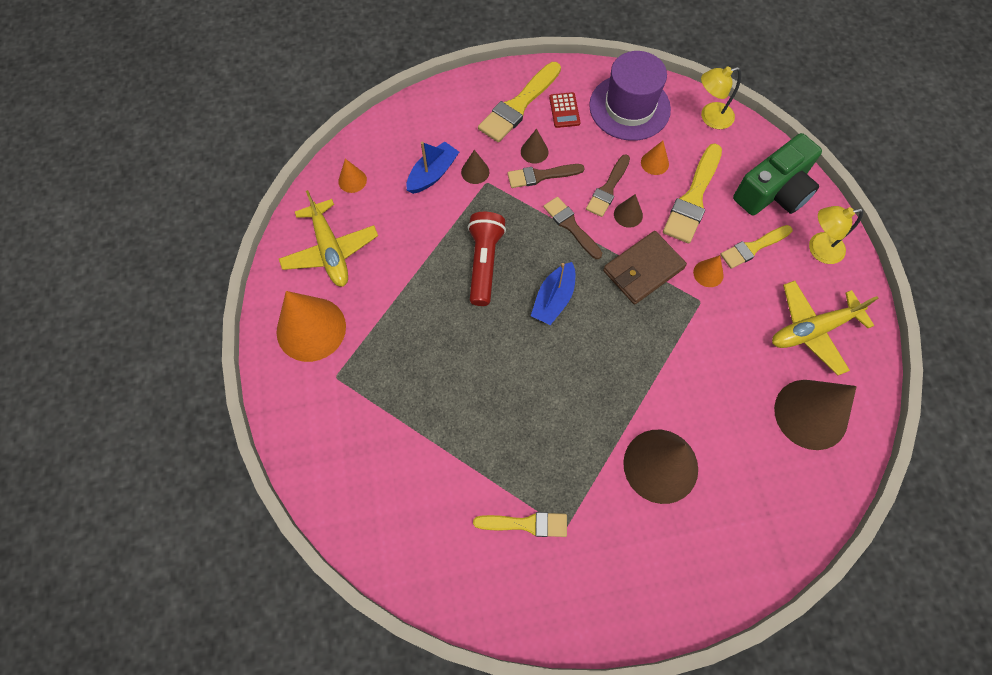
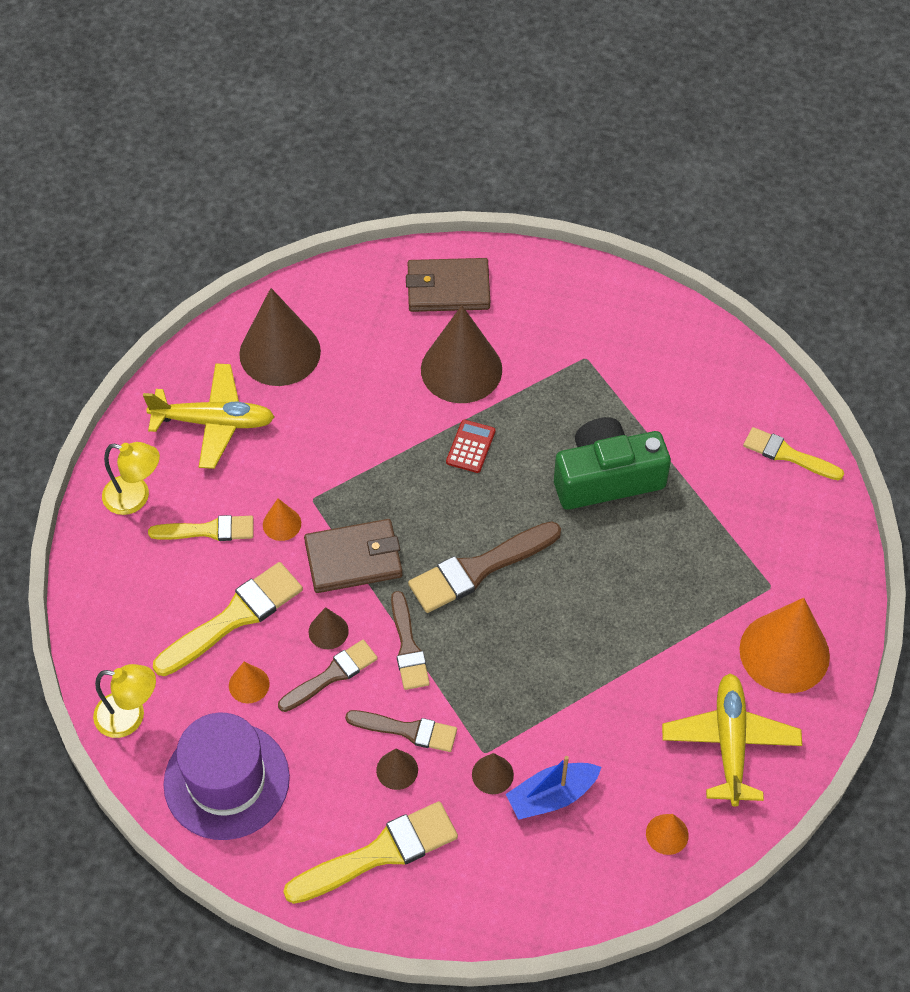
camera: 155 degrees left, 10 degrees down
red flashlight [468,212,506,306] -> none
yellow brush [473,512,567,537] -> yellow brush moved to [743,427,844,480]
blue boat [531,262,575,325] -> brown brush [408,521,561,613]
red calculator [549,92,581,128] -> red calculator moved to [446,420,495,473]
green camera [733,133,822,215] -> green camera moved to [554,417,671,510]
none -> brown wallet [406,258,490,312]

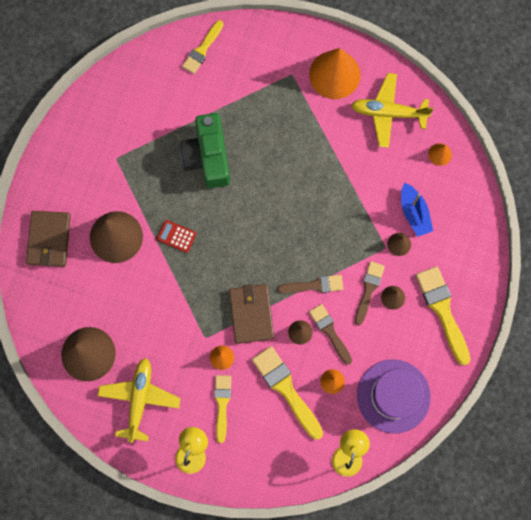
camera: 85 degrees left, 20 degrees up
brown brush [408,521,561,613] -> none

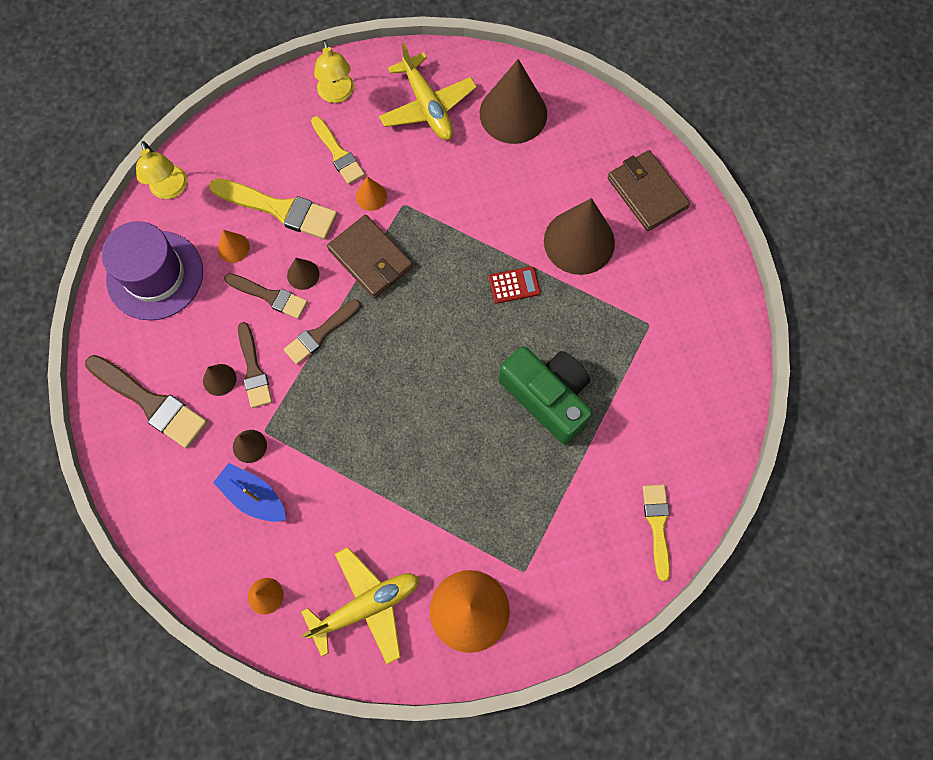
camera: 145 degrees right, 5 degrees down
yellow brush [416,266,470,365] -> brown brush [85,355,207,448]

